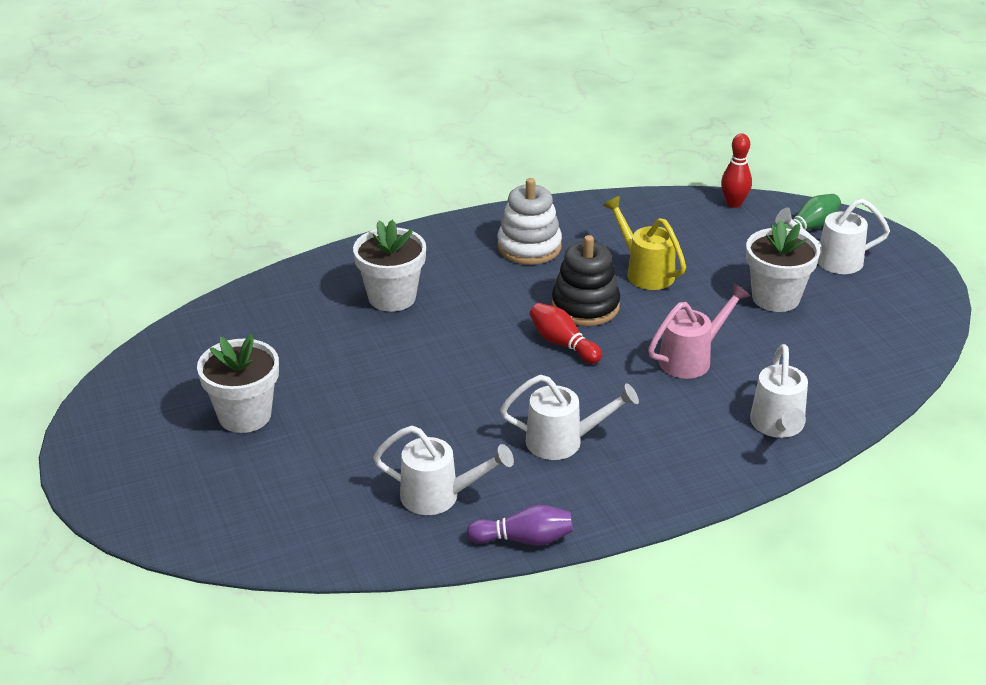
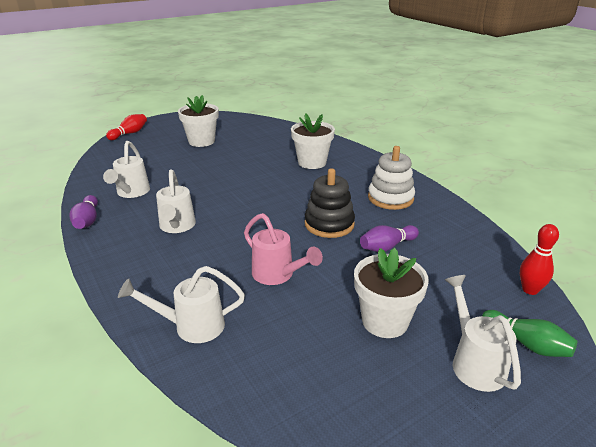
camera: 80 degrees right, 5 degrees down
red bowling pin [530,303,602,364] -> red bowling pin moved to [106,114,147,140]
yellow watering can [603,196,686,290] -> purple bowling pin [360,225,419,252]

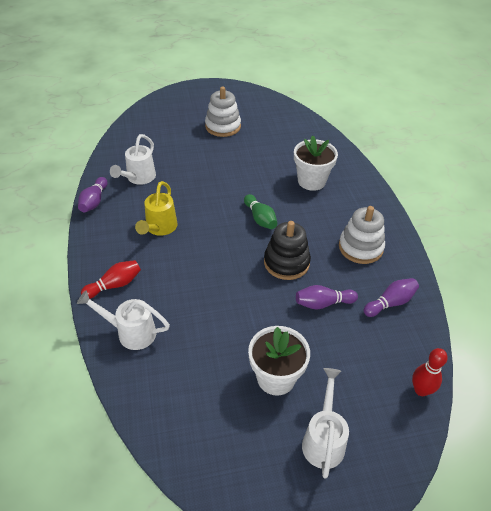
camera: 20 degrees right, 15 degrees up
red bowling pin [106,114,147,140] -> red bowling pin moved to [81,260,141,299]
white watering can [156,169,196,233] -> yellow watering can [135,181,177,236]
white flower pot [178,95,219,147] -> white stacking toy [205,86,241,137]
pink watering can [244,213,323,285] -> none
green bowling pin [482,310,577,357] -> green bowling pin moved to [244,194,277,229]
none -> purple bowling pin [363,278,419,317]

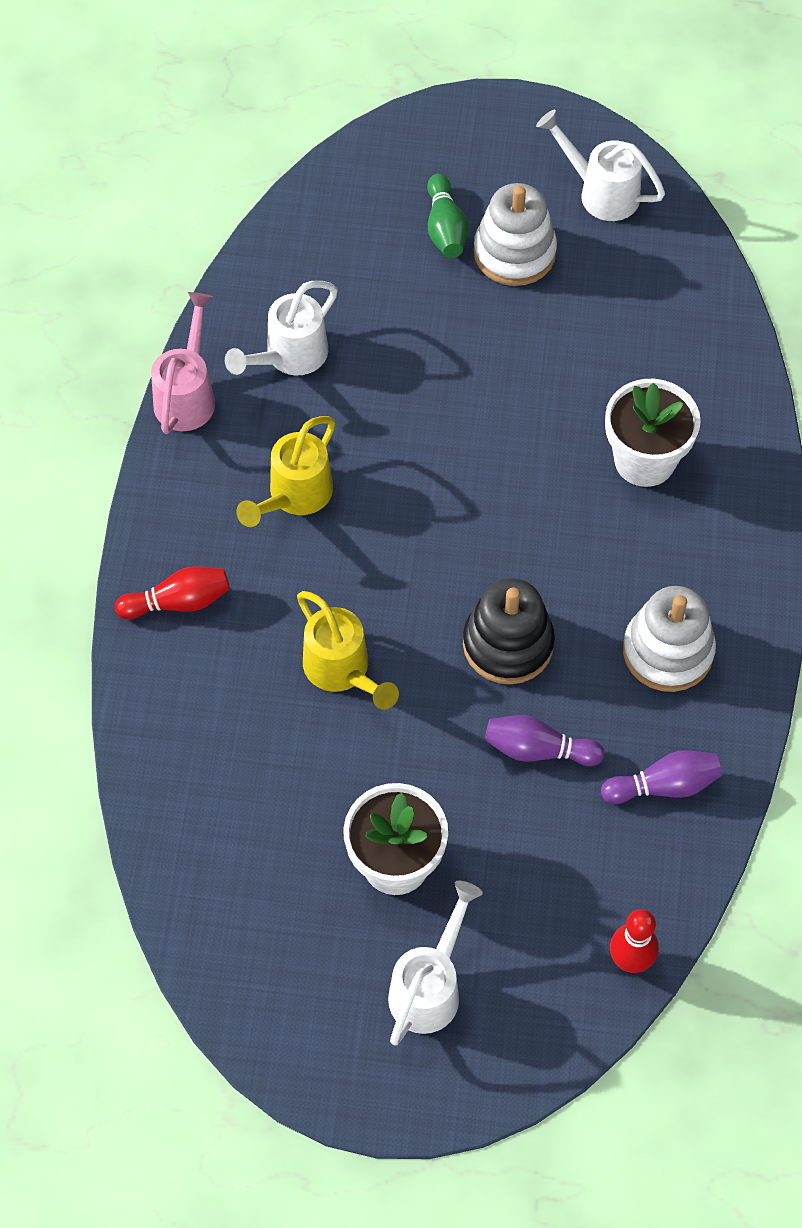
camera: 20 degrees right, 15 degrees up
white watering can [77,290,170,350] -> white watering can moved to [536,110,665,221]
purple bowling pin [78,177,108,212] -> pink watering can [151,292,215,434]
green bowling pin [244,194,277,229] -> green bowling pin moved to [427,174,468,258]
none -> yellow watering can [297,591,399,710]

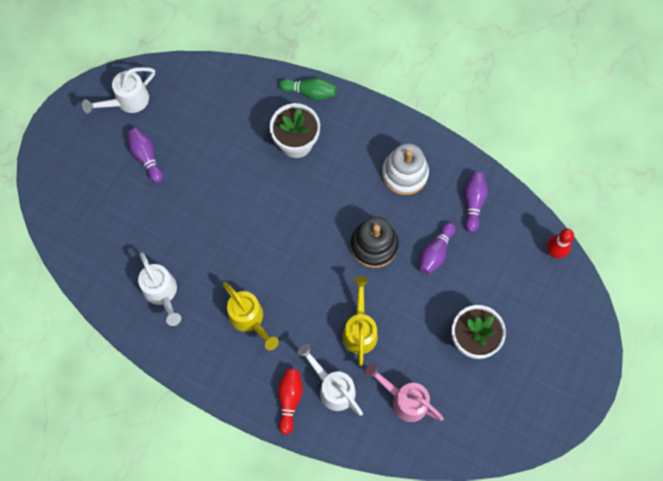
camera: 70 degrees left, 10 degrees up
pink watering can [151,292,215,434] -> pink watering can moved to [365,364,444,422]
yellow watering can [297,591,399,710] -> yellow watering can turned 75 degrees counterclockwise [342,277,378,366]
white watering can [388,881,483,1045] -> white watering can moved to [297,344,363,416]
green bowling pin [427,174,468,258] -> green bowling pin moved to [279,78,336,100]
white stacking toy [474,183,557,286] -> purple bowling pin [128,128,163,183]

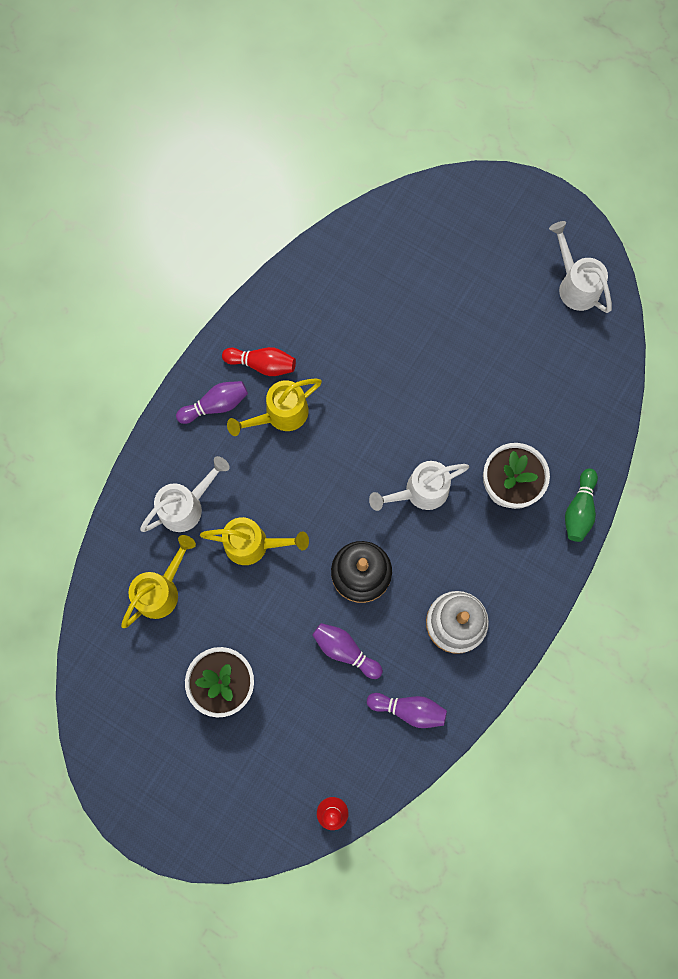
camera: 95 degrees right, 5 degrees up
purple bowling pin [128,128,163,183] -> purple bowling pin moved to [176,381,248,424]
white watering can [138,252,181,326] -> white watering can moved to [369,461,469,511]
red bowling pin [278,369,303,435] -> red bowling pin moved to [222,347,296,376]
pink watering can [365,364,444,422] -> yellow watering can [121,535,196,628]

